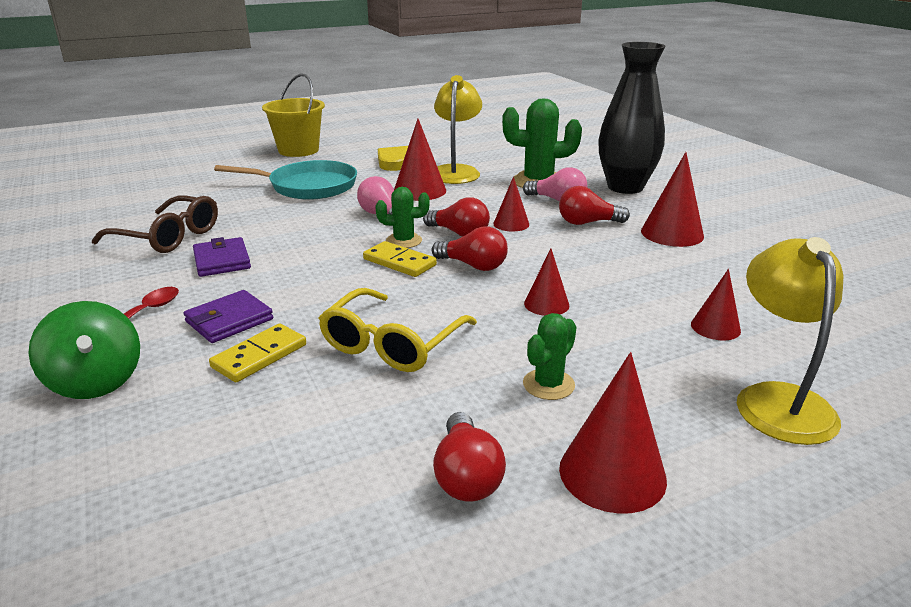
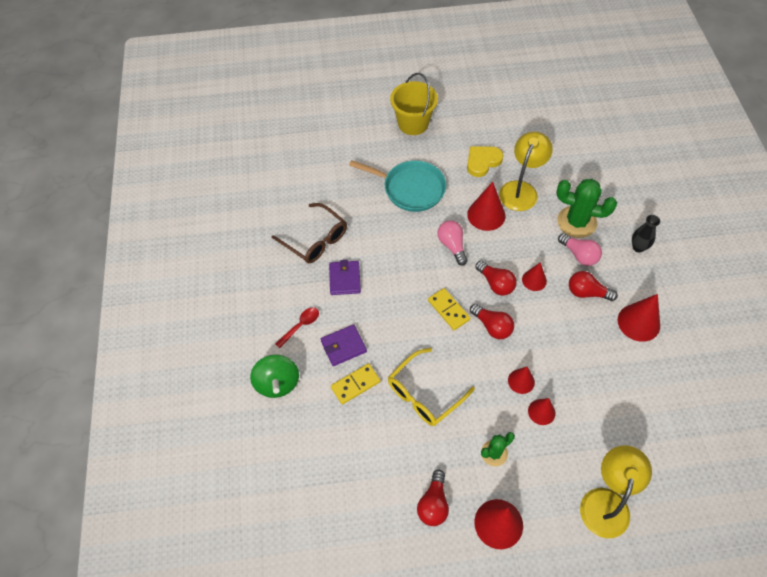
camera: 20 degrees right, 30 degrees up
green cactus [375,187,430,248] -> none
black vase [598,42,665,194] -> black vase [632,215,660,253], size x0.45
red cone [691,269,741,341] -> red cone moved to [528,398,555,425]

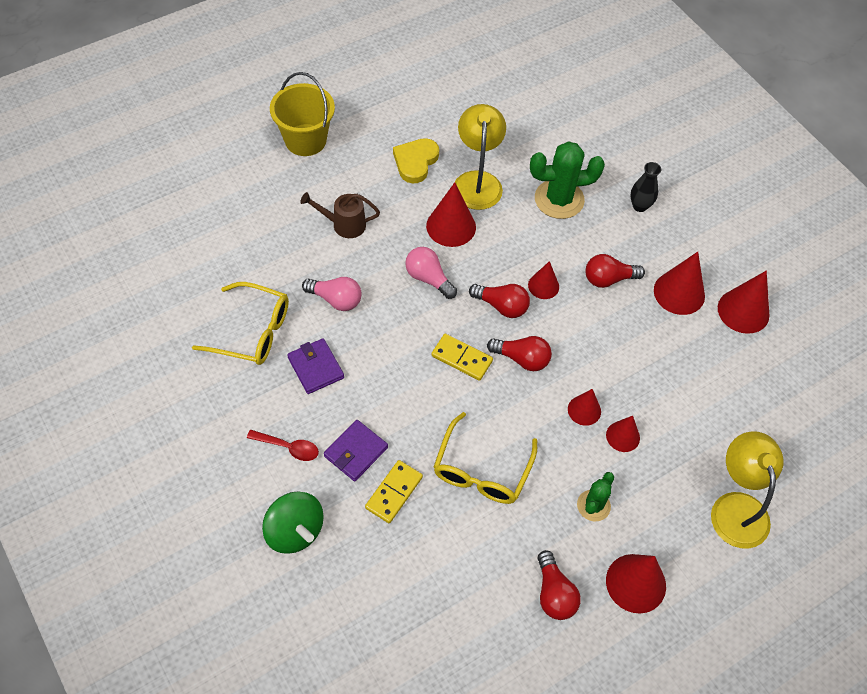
camera: 30 degrees left, 0 degrees up
brown glasses [272,203,347,263] -> yellow glasses [192,282,289,365]
red spoon [275,307,319,348] -> red spoon turned 90 degrees clockwise [247,430,319,461]
turquoise pan [349,160,446,212] -> brown watering can [300,192,380,238]
pink light bulb [558,233,602,266] -> pink light bulb moved to [302,277,362,311]
none -> red cone [718,271,769,334]

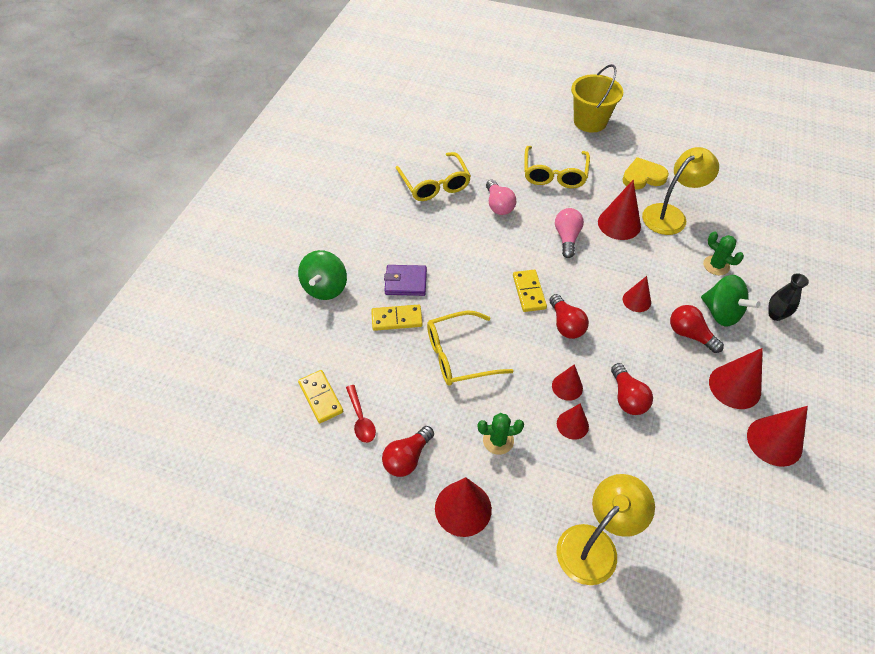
camera: 55 degrees right, 5 degrees down
red spoon [247,430,319,461] -> red spoon moved to [346,385,376,443]
purple wallet [287,338,344,394] -> none
brown watering can [300,192,380,238] -> yellow glasses [524,146,590,188]
red light bulb [469,284,530,318] -> red light bulb moved to [611,363,653,415]
green cactus [530,141,605,219] -> green cactus [703,231,744,275], size x0.57
none -> yellow domino [298,370,343,423]
none -> green spinning top [701,275,760,327]

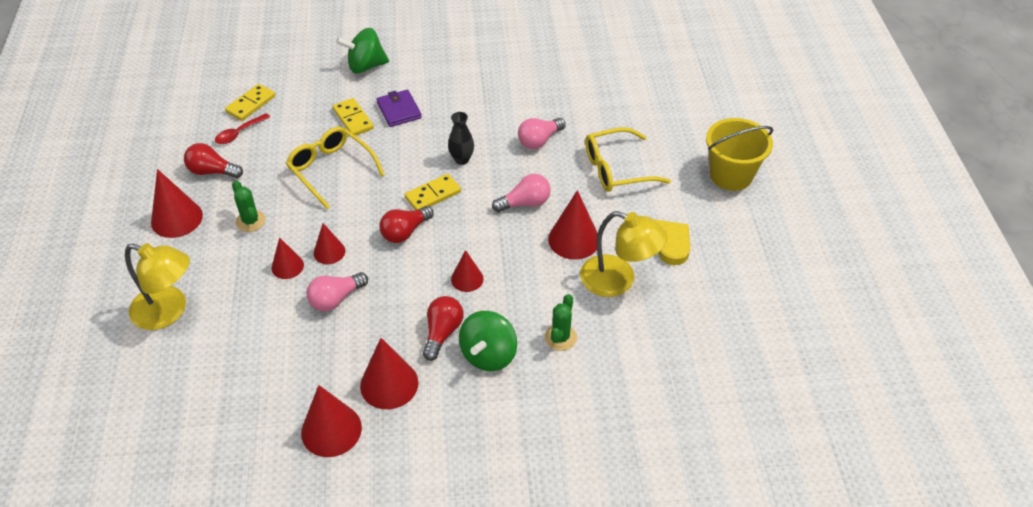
camera: 65 degrees right, 5 degrees down
yellow glasses [396,152,471,201] -> none
red light bulb [611,363,653,415] -> pink light bulb [306,272,368,311]
black vase [768,273,809,321] -> black vase moved to [448,112,474,165]

